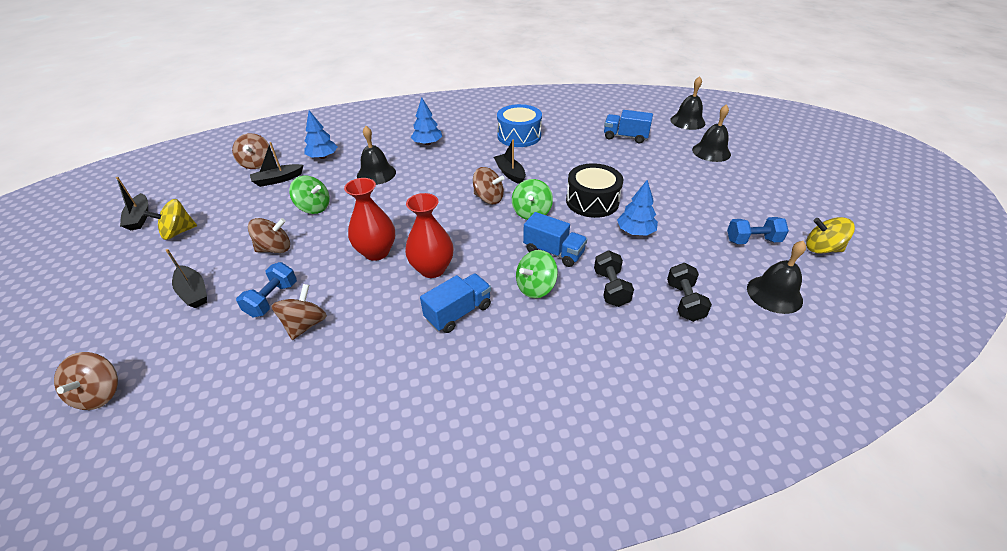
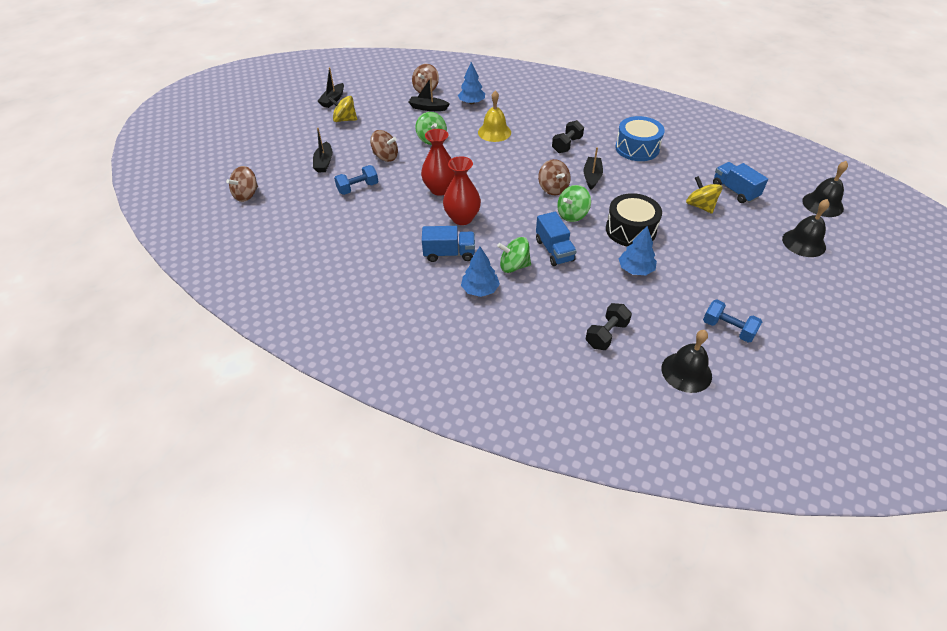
camera: 40 degrees right, 5 degrees up
brown spinning top [272,284,327,340] -> none
black bell [357,126,396,185] -> yellow bell [478,91,511,142]
blue tree [411,97,442,145] -> blue tree moved to [461,247,500,297]
black dumbbell [594,251,634,307] -> black dumbbell moved to [552,120,584,153]
yellow spinning top [806,217,855,254] -> yellow spinning top moved to [686,176,723,213]

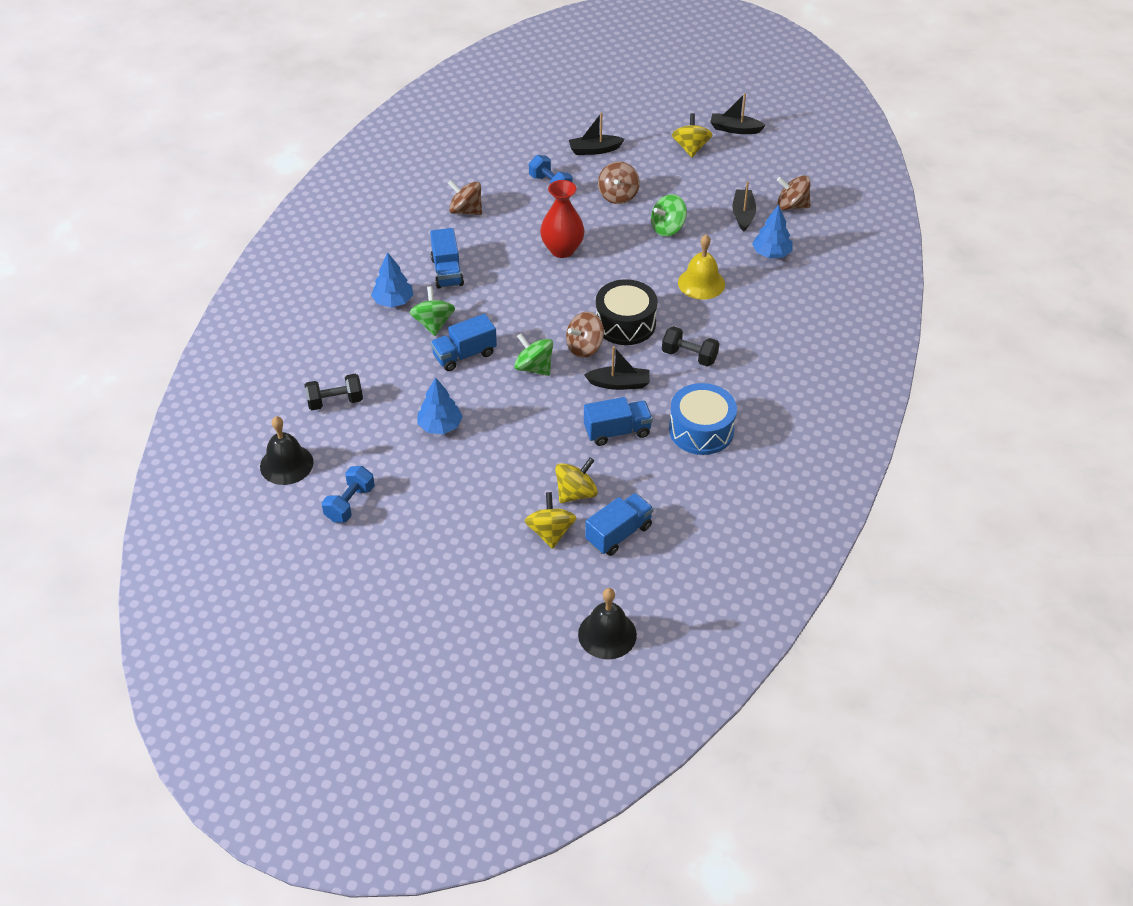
camera: 80 degrees right, 0 degrees up
brown spinning top [226,166,258,202] -> brown spinning top moved to [448,180,482,215]
red vase [443,156,481,225] -> none
black dumbbell [586,303,632,350] -> black dumbbell turned 45 degrees counterclockwise [304,374,363,410]
black drum [606,193,662,247] -> black drum moved to [596,279,657,345]
black bell [782,199,830,257] -> none
none -> yellow spinning top [525,492,577,549]
none -> blue truck [584,397,653,446]

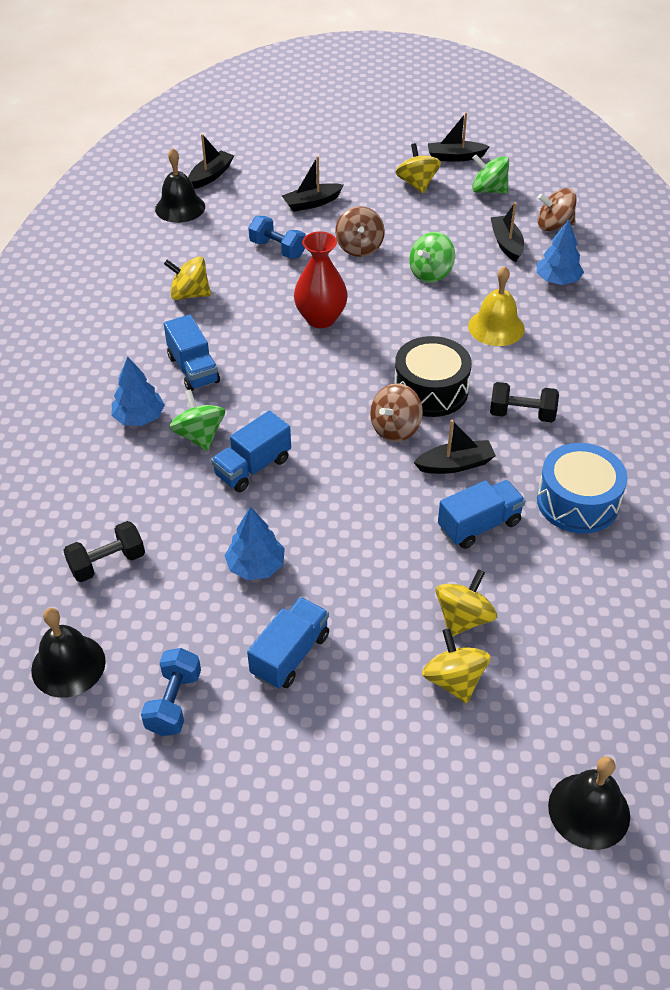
camera: 15 degrees left, 0 degrees up
brown spinning top [448,180,482,215] -> yellow spinning top [164,256,211,300]
green spinning top [514,333,553,376] -> green spinning top moved to [472,155,509,194]
blue truck [585,493,653,556] -> blue truck moved to [247,597,329,689]
none -> black bell [155,148,205,223]
none -> black boat [188,134,234,189]

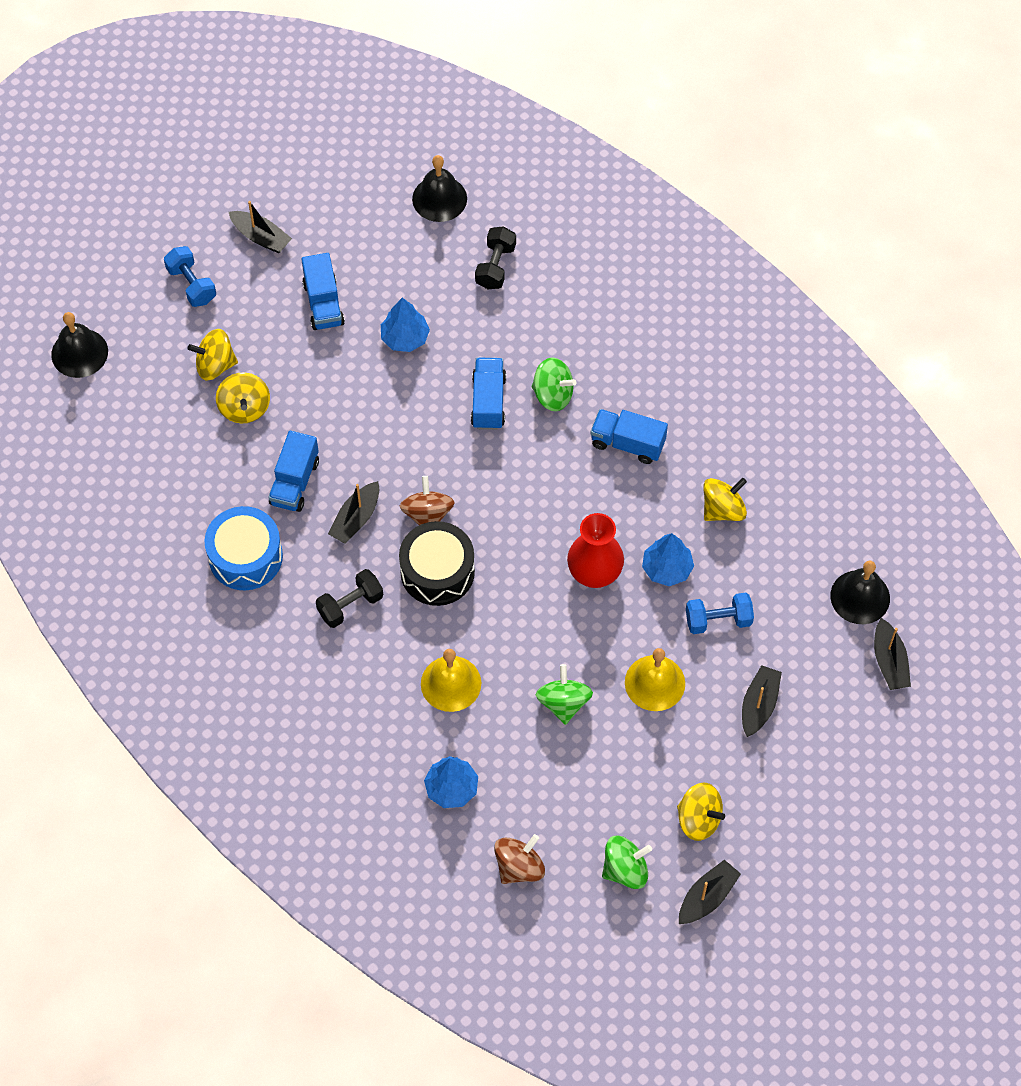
camera: 135 degrees right, 15 degrees up
blue tree [111,357,165,426] -> blue tree moved to [642,533,694,586]
blue dumbbell [141,648,201,736] -> blue dumbbell moved to [164,246,216,307]
brown spinning top [335,206,385,257] -> yellow bell [625,648,685,711]
yellow spinning top [422,628,491,703] -> yellow spinning top turned 150 degrees clockwise [188,329,238,381]
black boat [490,202,524,262] -> black boat moved to [229,201,292,253]

